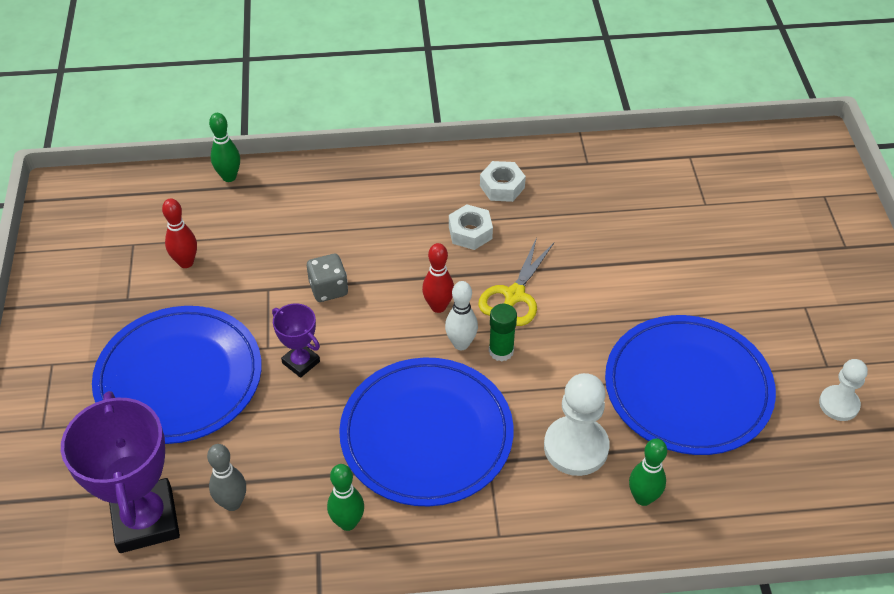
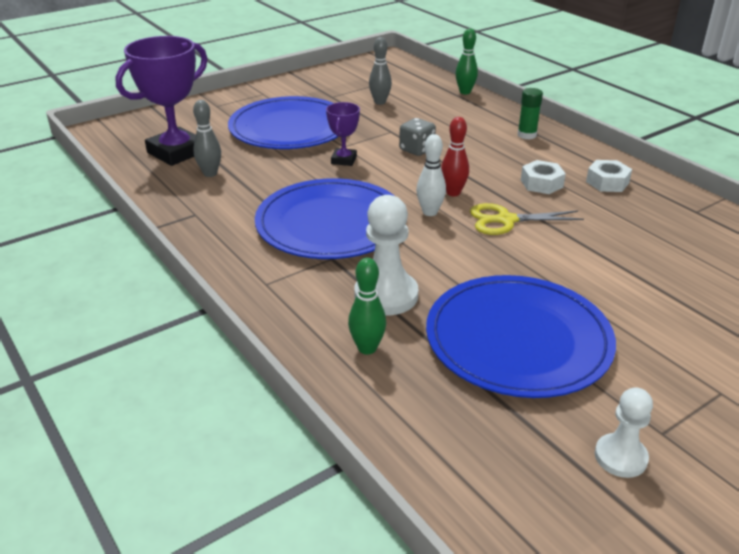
camera: 60 degrees right, 15 degrees down
red bowling pin [162,199,197,268] -> grey bowling pin [369,37,392,105]
green bowling pin [327,464,364,531] -> none
green glue stick [489,304,517,362] -> green glue stick moved to [518,88,543,140]

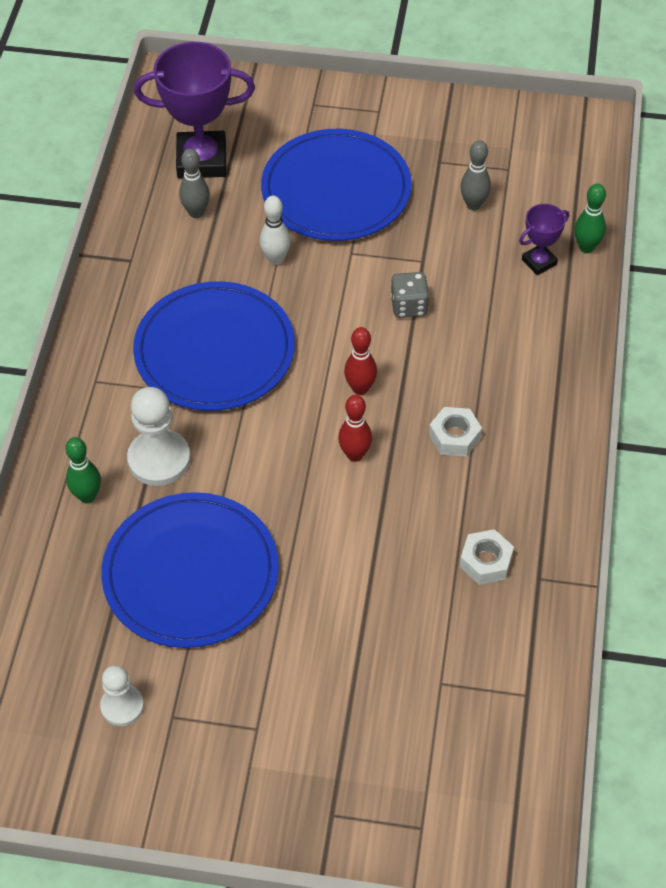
camera: 45 degrees right, 20 degrees up
purple trophy [326,102,360,166] -> purple trophy moved to [519,204,569,275]
white bowling pin [416,134,446,216] -> white bowling pin moved to [260,196,291,265]
yellow scissors [470,203,584,235] -> red bowling pin [338,395,372,462]
green glue stick [518,88,543,140] -> none
white nut [586,160,632,192] -> white nut moved to [460,529,514,585]

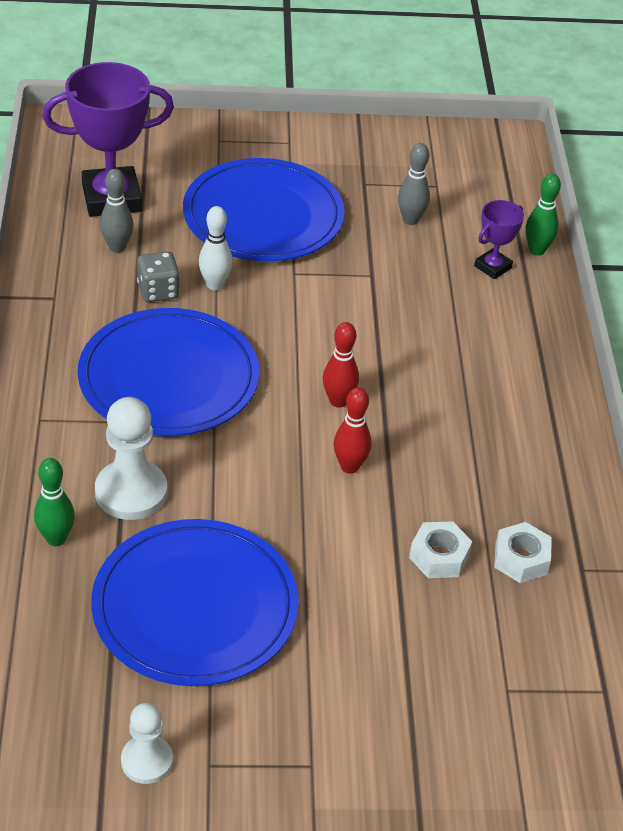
camera: 15 degrees left, 10 degrees down
grey dice [391,272,429,318] -> grey dice moved to [137,251,180,302]
white nut [429,407,482,457] -> white nut moved to [409,521,472,578]

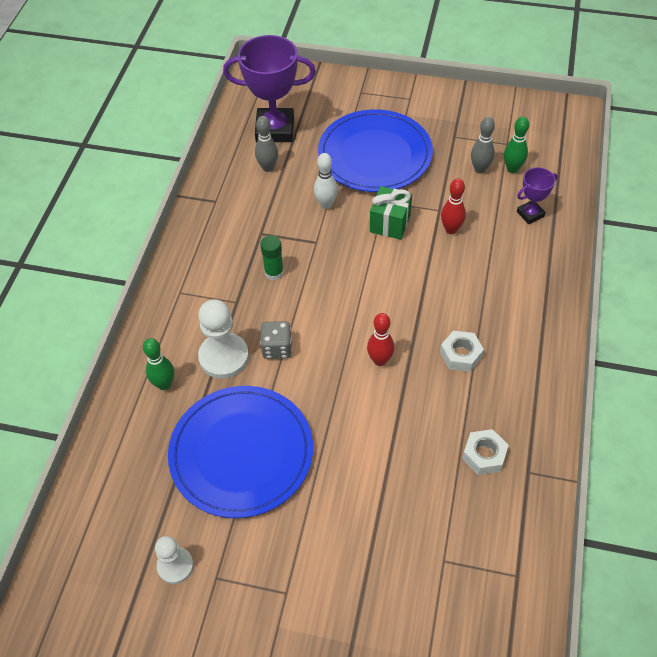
camera: 20 degrees right, 10 degrees up
blue plate [78,308,259,436] -> green glue stick [260,235,284,280]
grey dice [137,251,180,302] -> grey dice moved to [260,321,292,359]
red bowling pin [323,322,359,408] -> red bowling pin moved to [441,178,466,234]
white nut [409,521,472,578] -> white nut moved to [440,331,484,372]
green bowling pin [525,174,561,256] -> green bowling pin moved to [504,116,529,173]
none -> green gift [370,186,412,240]

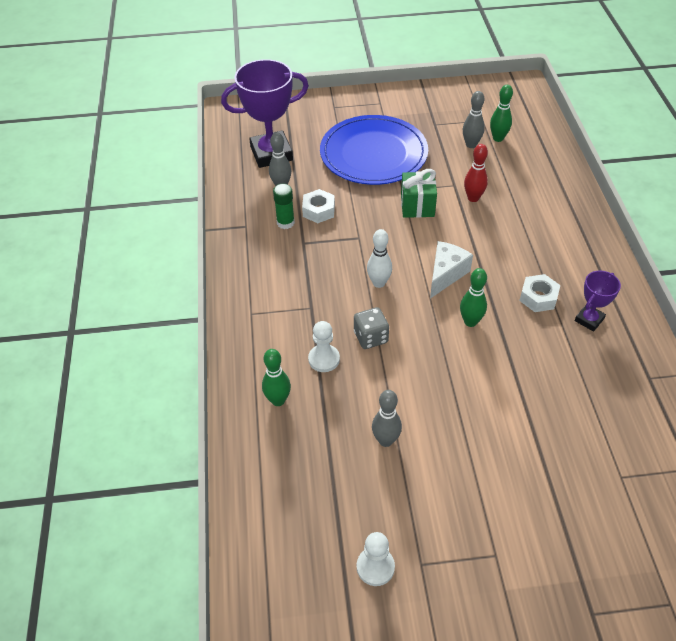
camera: 20 degrees left, 5 degrees down
blue plate [168,386,313,518] -> grey bowling pin [372,390,402,447]
white pawn [198,299,249,379] -> white pawn [308,321,340,372], size x0.62
green glue stick [260,235,284,280] -> green glue stick moved to [273,184,295,229]
white bowling pin [314,153,338,209] -> white bowling pin moved to [367,229,392,288]
red bowling pin [367,313,395,366] -> green bowling pin [460,268,487,327]
white nut [462,429,509,475] -> white nut moved to [302,189,335,223]
purple trophy [517,167,558,224] -> purple trophy moved to [575,271,621,332]
none -> white cheese [430,241,473,299]

